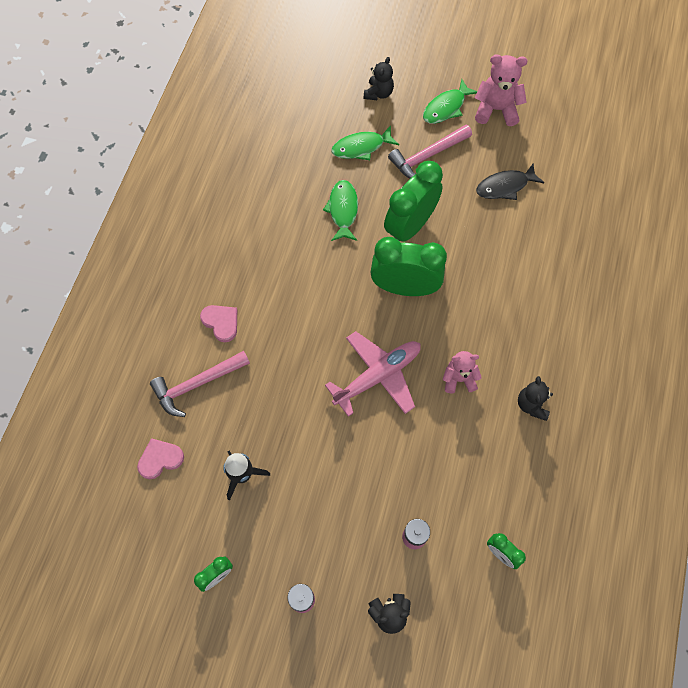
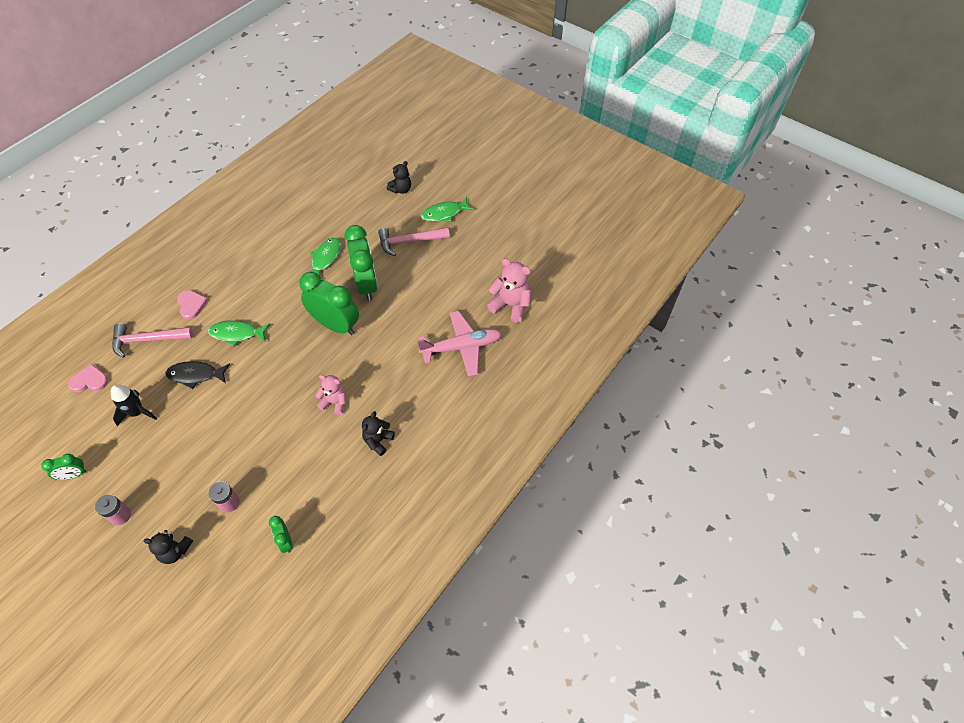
camera: 20 degrees right, 10 degrees down
pink plane [325,331,421,417] -> pink plane moved to [418,311,502,377]
green fish [331,125,399,160] -> green fish moved to [208,320,270,347]
green clock [384,161,443,242] -> green clock turned 105 degrees clockwise [345,225,378,301]
pink teddy bear [475,54,527,126] -> pink teddy bear moved to [487,258,531,323]
black fish [476,164,544,200] -> black fish moved to [165,361,230,389]

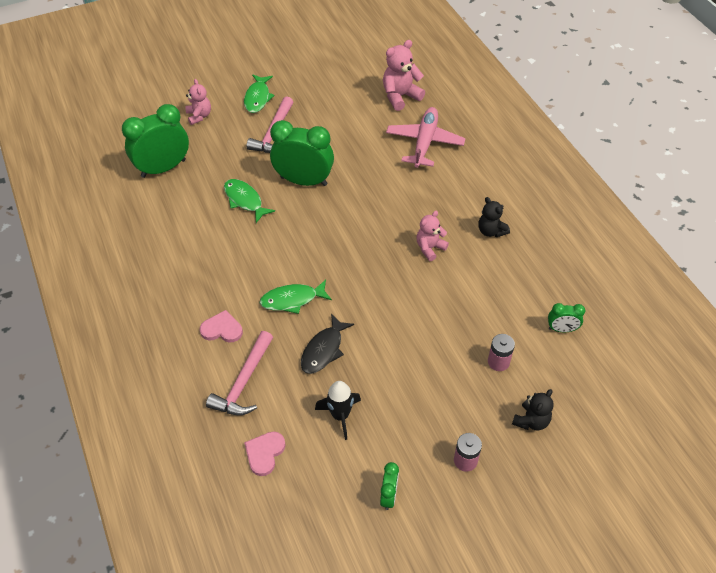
camera: 60 degrees left, 5 degrees down
green fish [208,320,270,347] -> green fish turned 45 degrees clockwise [260,280,332,314]
green clock [299,272,359,335] -> green clock moved to [122,104,189,178]
black teddy bear [387,161,411,194] -> pink teddy bear [186,79,211,125]

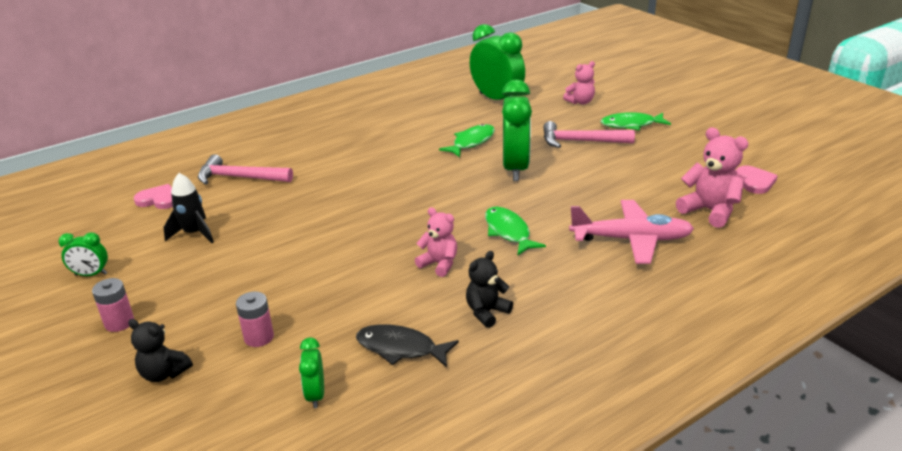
camera: 80 degrees right, 20 degrees down
pink heart [200,310,243,343] -> pink heart moved to [736,166,778,194]
green fish [260,280,332,314] -> green fish moved to [485,207,546,255]
black fish [301,314,354,374] -> black fish moved to [356,324,459,367]

